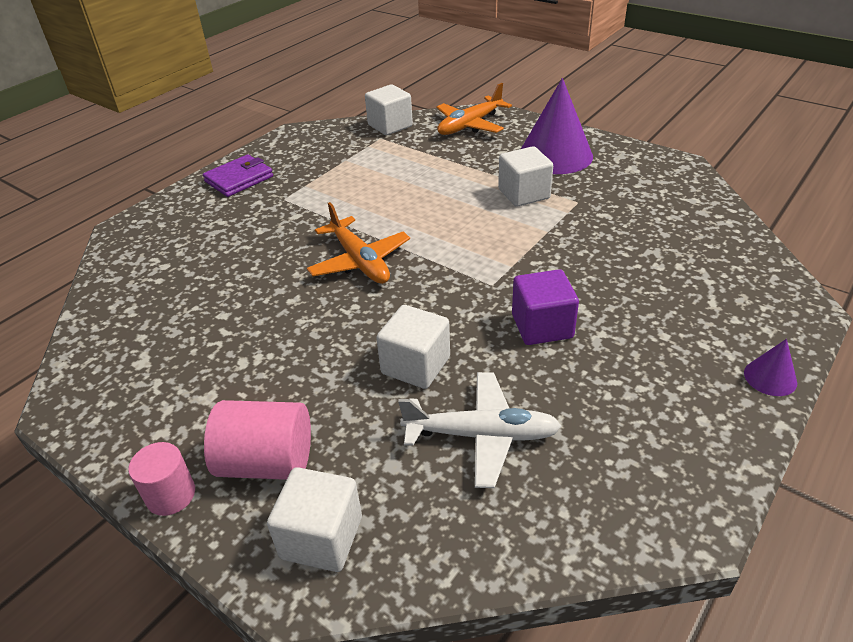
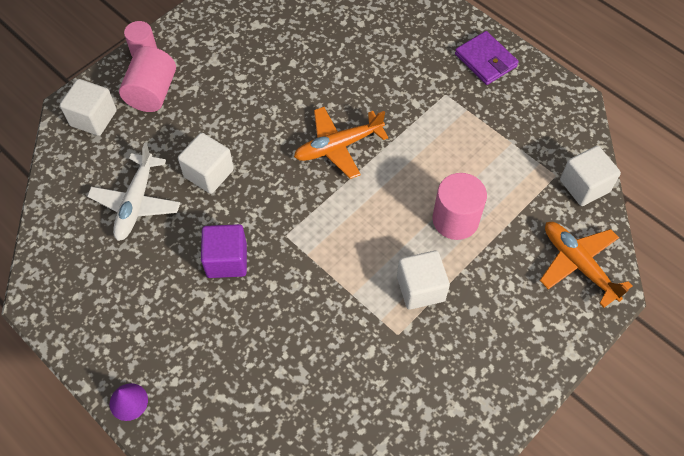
camera: 95 degrees right, 20 degrees up
purple cone [521,78,593,174] -> none
none -> pink cylinder [432,173,487,240]

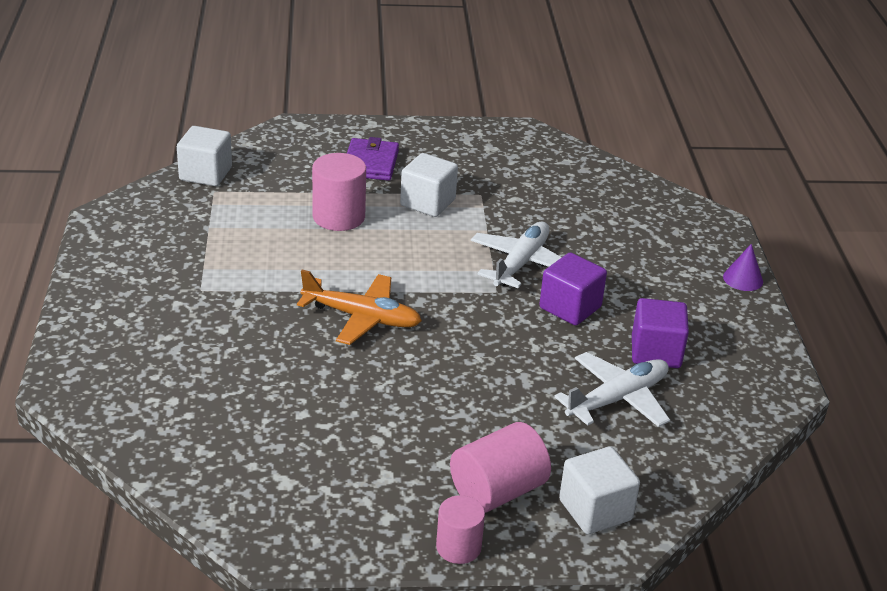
camera: 140 degrees left, 25 degrees down
white cube [178,133,234,194] -> none
purple wallet [455,31,519,85] -> purple wallet moved to [347,137,399,181]
orange plane [540,222,633,308] -> none
none -> white plane [471,222,562,288]
none -> purple cube [632,298,689,368]

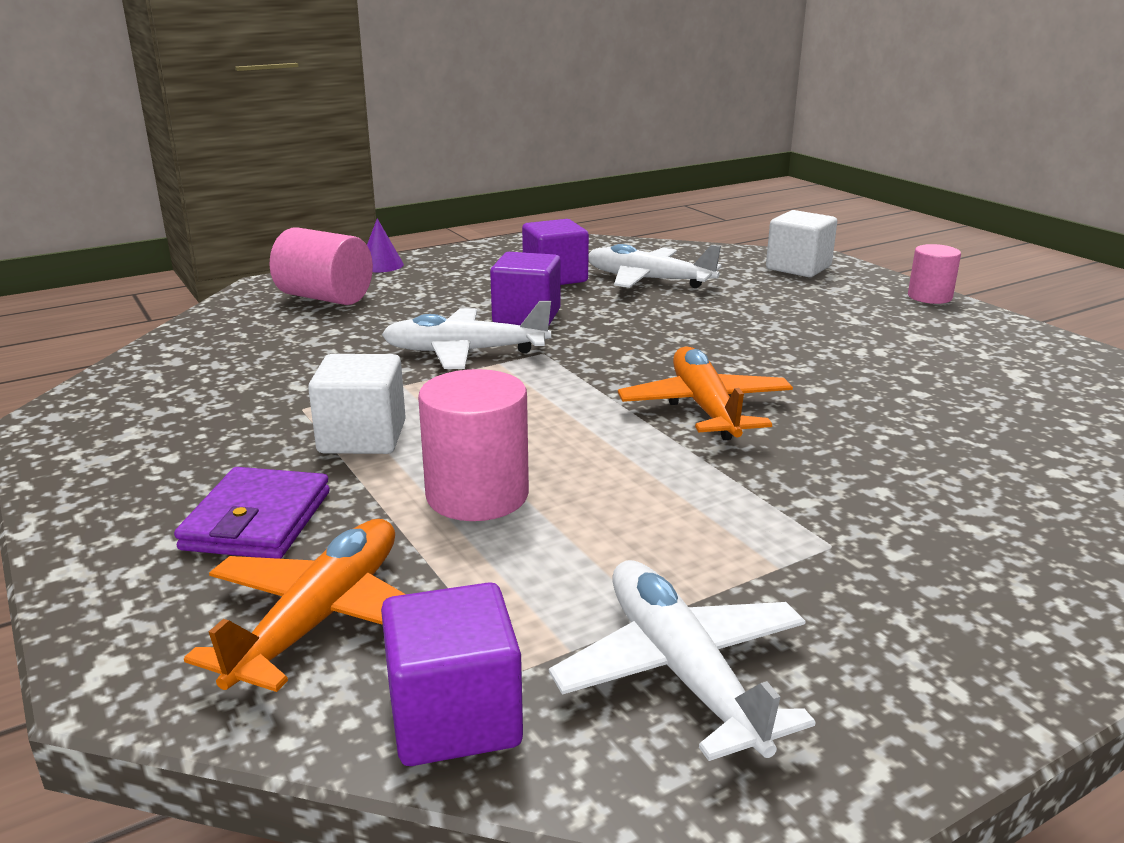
camera: 115 degrees left, 10 degrees down
white cube [177,126,232,186] -> purple cube [381,582,523,766]
purple wallet [347,137,399,181] -> purple wallet turned 60 degrees counterclockwise [174,467,330,559]
pink cylinder [450,422,551,513] -> pink cylinder moved to [270,227,373,305]
none -> orange plane [184,519,406,692]
none -> white plane [549,560,816,761]

